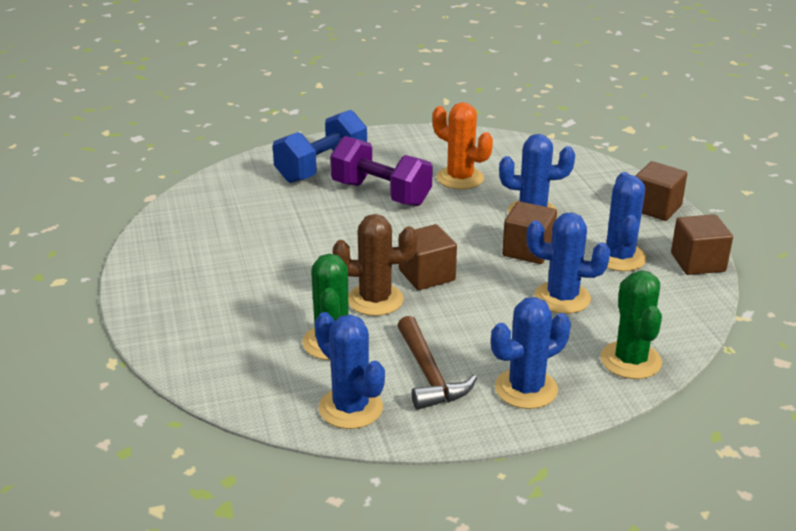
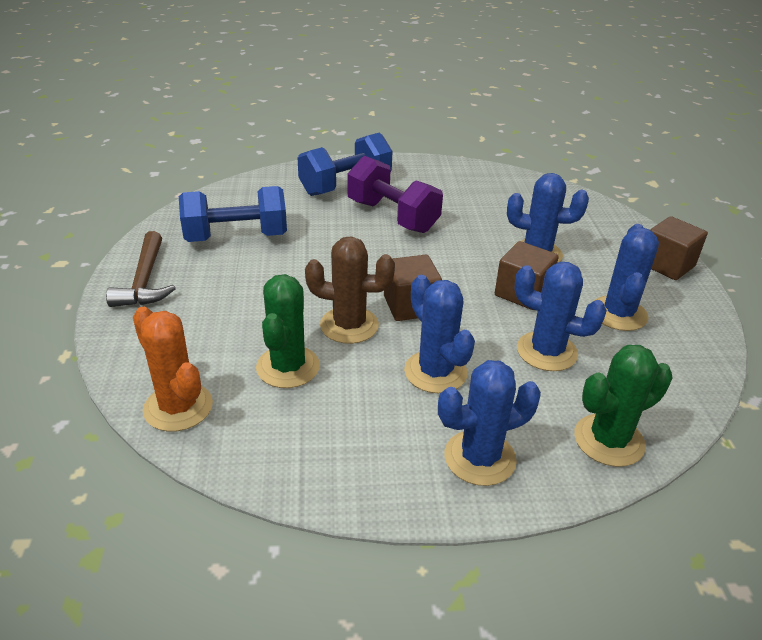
camera: 10 degrees right, 5 degrees up
blue cactus [315,312,385,429] -> blue cactus moved to [404,275,475,393]
brown hammer [397,316,477,410] -> brown hammer moved to [106,231,176,307]
orange cactus [433,102,493,189] -> orange cactus moved to [133,307,213,432]
green cactus [600,271,662,379] -> green cactus turned 60 degrees clockwise [574,345,673,467]
brown cube [671,214,733,275] -> none
none -> blue dumbbell [179,186,287,242]

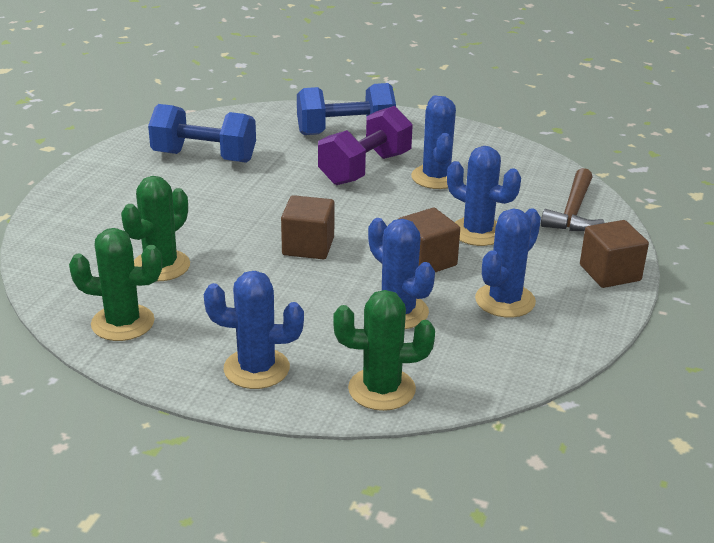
camera: 25 degrees right, 5 degrees down
brown hammer [106,231,176,307] -> brown hammer moved to [541,168,604,231]
orange cactus [133,307,213,432] -> none
brown cactus [305,236,395,344] -> none
purple dumbbell [347,156,443,233] -> purple dumbbell turned 60 degrees clockwise [318,106,413,185]
blue cactus [404,275,475,393] -> blue cactus moved to [411,95,456,189]
none -> green cactus [69,228,162,341]

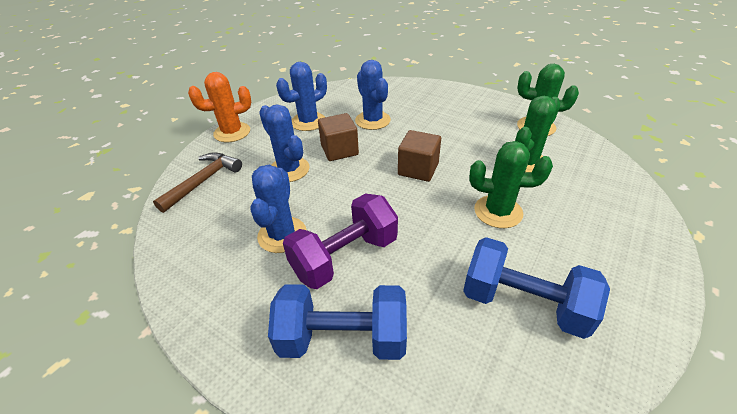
camera: 165 degrees left, 10 degrees up
blue cactus [204,271,304,389] -> none
green cactus [334,290,435,411] -> green cactus moved to [469,141,553,228]
brown cube [580,220,649,288] -> orange cactus [188,72,251,142]

